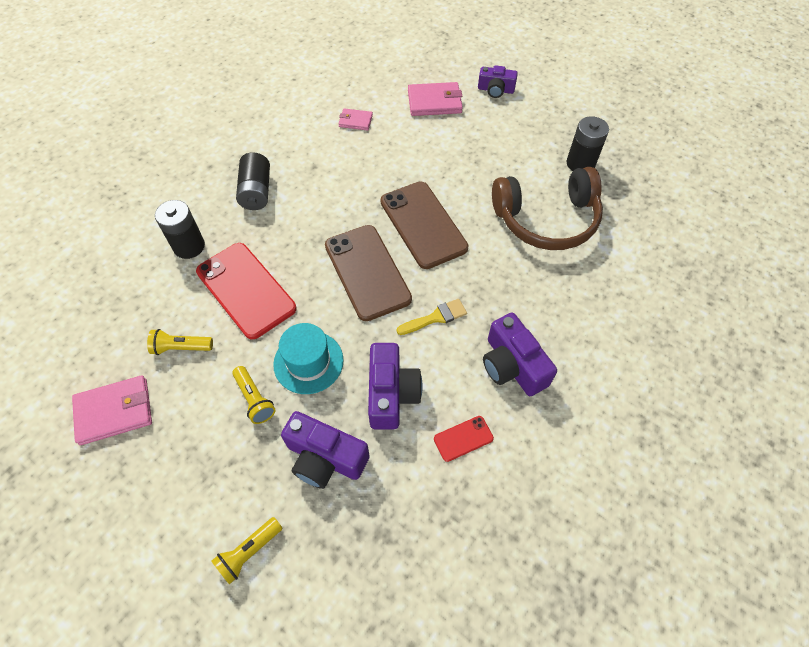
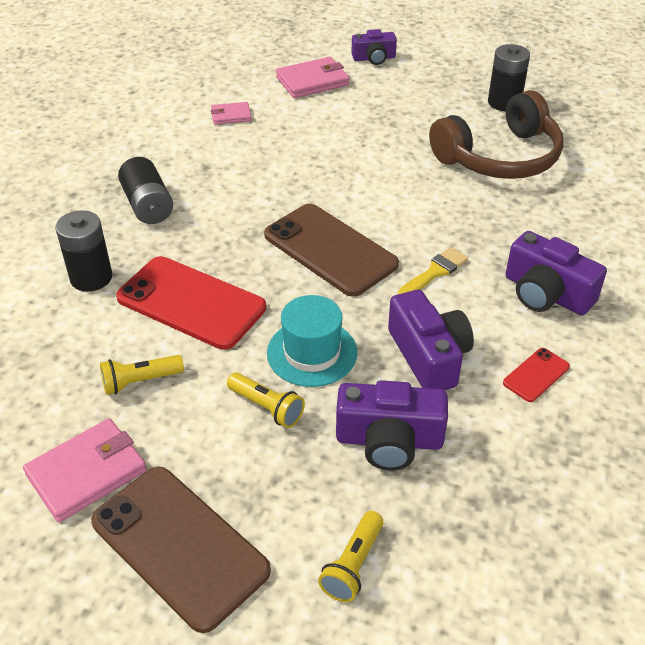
camera: 20 degrees left, 15 degrees down
brown phone [381,181,468,269] -> brown phone moved to [91,467,271,633]

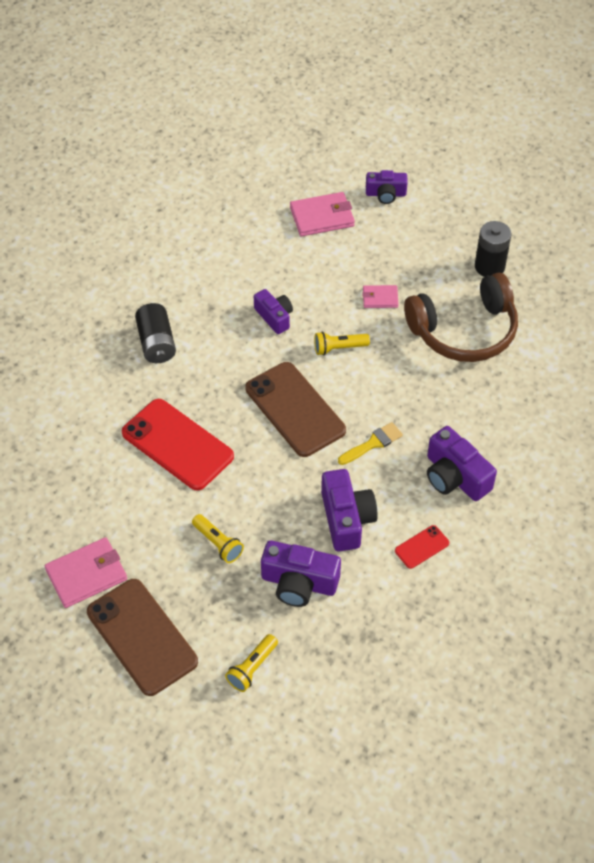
camera: 10 degrees right, 10 degrees up
black battery [55,210,112,292] -> none
yellow flashlight [100,355,184,395] -> yellow flashlight moved to [314,332,370,355]
pink wallet [211,102,252,125] -> pink wallet moved to [362,285,399,308]
turquoise hat [267,295,357,387] -> none
none -> purple camera [254,289,293,334]

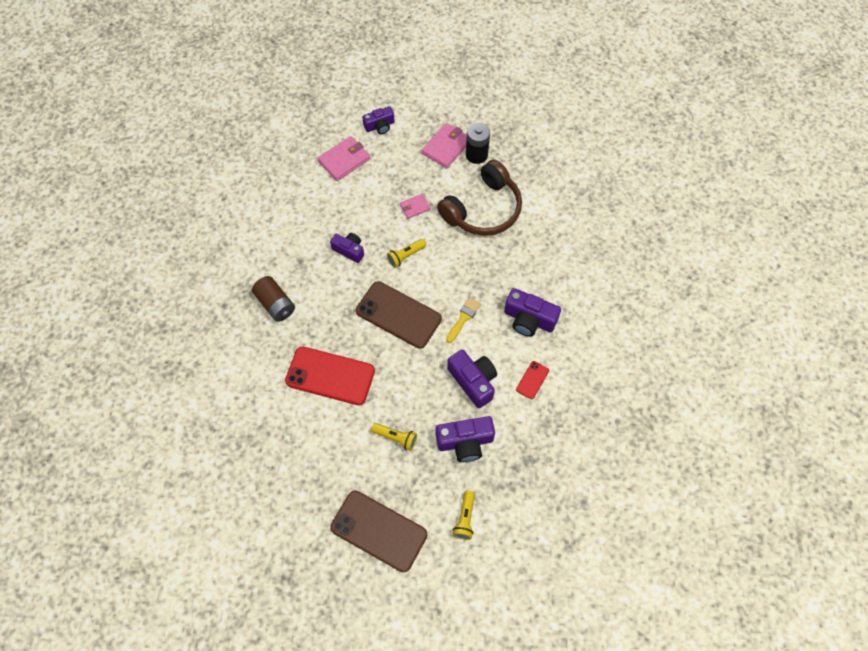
camera: 25 degrees left, 10 degrees up
pink wallet [45,537,127,608] -> pink wallet moved to [422,123,467,169]
black battery [135,303,176,363] -> brown battery [252,276,295,322]

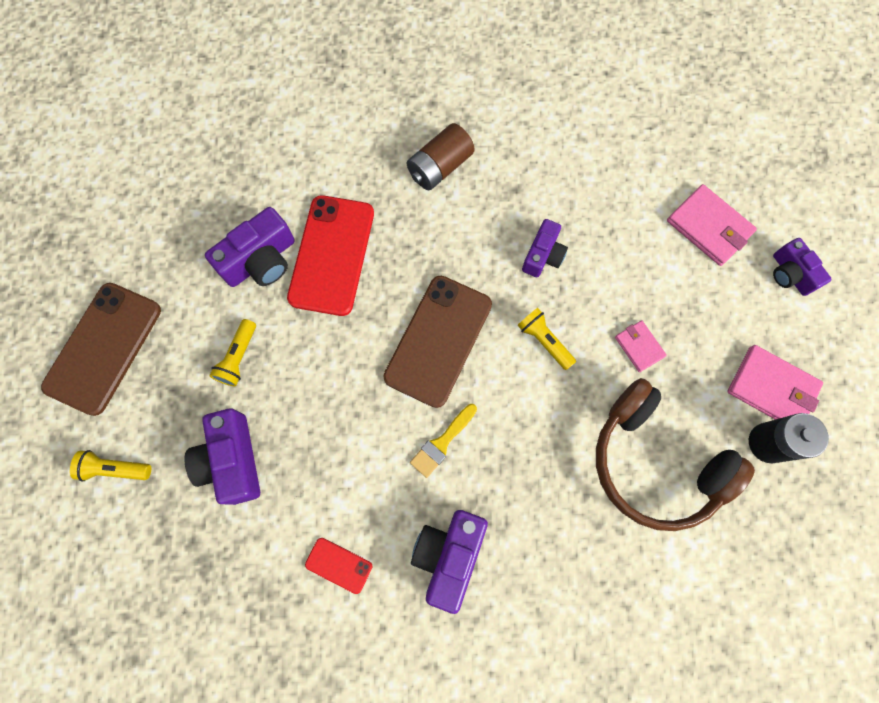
camera: 85 degrees right, 10 degrees up
yellow brush [446,297,481,343] -> yellow brush turned 105 degrees clockwise [410,404,477,478]
purple camera [447,349,497,408] -> purple camera moved to [205,207,295,287]

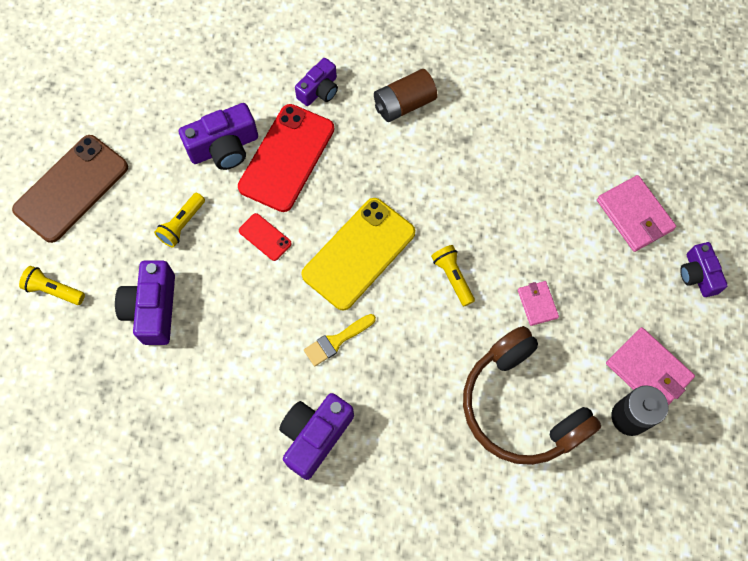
camera: 15 degrees right, 5 degrees down
red phone [305,538,372,594] -> red phone moved to [239,213,292,261]
brown phone [383,276,492,408] -> yellow phone [302,198,415,311]
purple camera [522,219,568,277] -> purple camera moved to [295,58,338,106]

